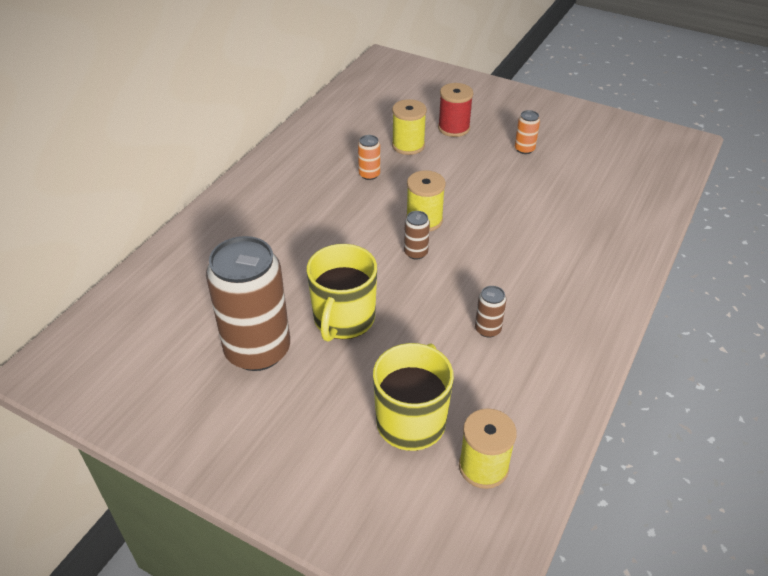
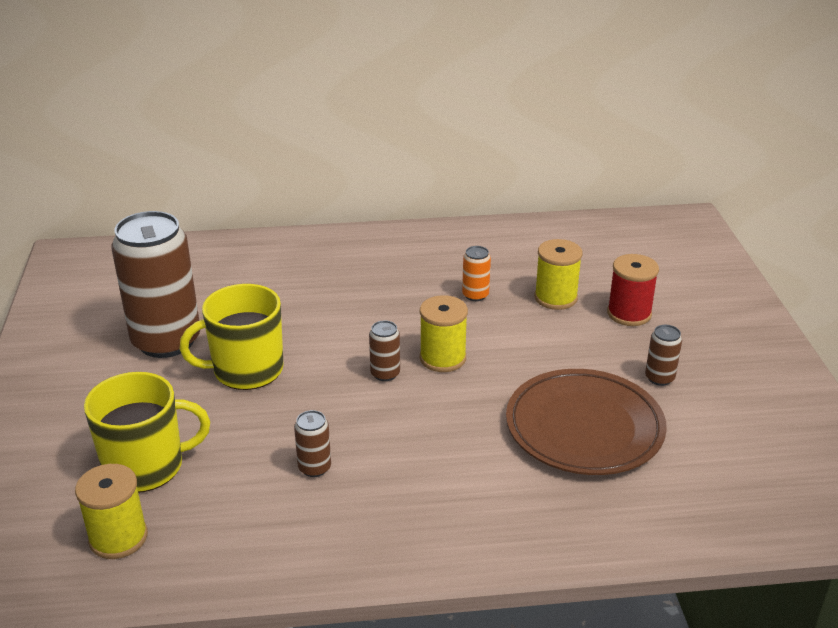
camera: 55 degrees right, 10 degrees down
orange can [515,110,540,154] -> brown can [645,325,682,386]
none -> brown plate [506,369,667,475]

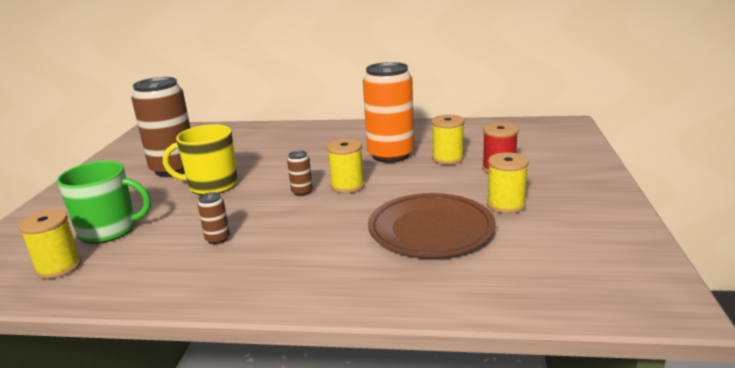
camera: 15 degrees right, 10 degrees down
yellow mug [84,372,210,493] -> green mug [57,161,151,244]
orange can [462,246,491,301] -> orange can [363,62,414,163], size x2.43
brown can [645,325,682,386] -> yellow spool [487,152,529,214]

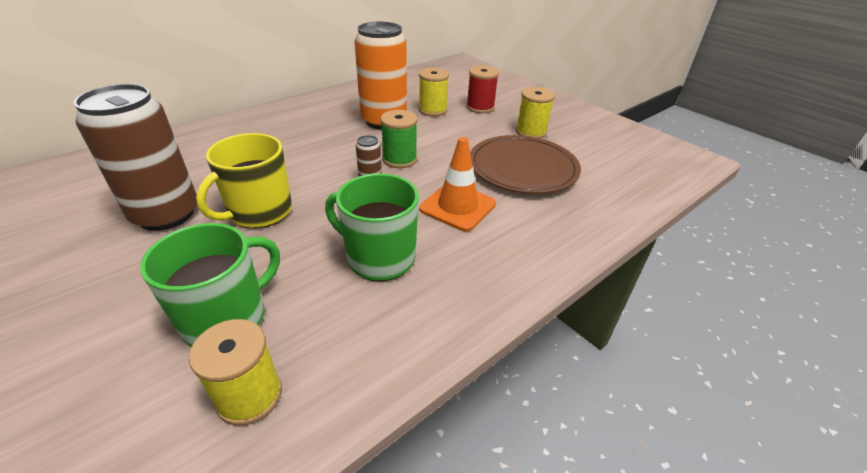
camera: 50 degrees left, 15 degrees up
brown can [198,192,230,244] -> green mug [325,173,419,281]
yellow spool [327,138,365,193] -> green spool [380,110,417,168]
none -> orange traffic cone [419,137,496,231]

